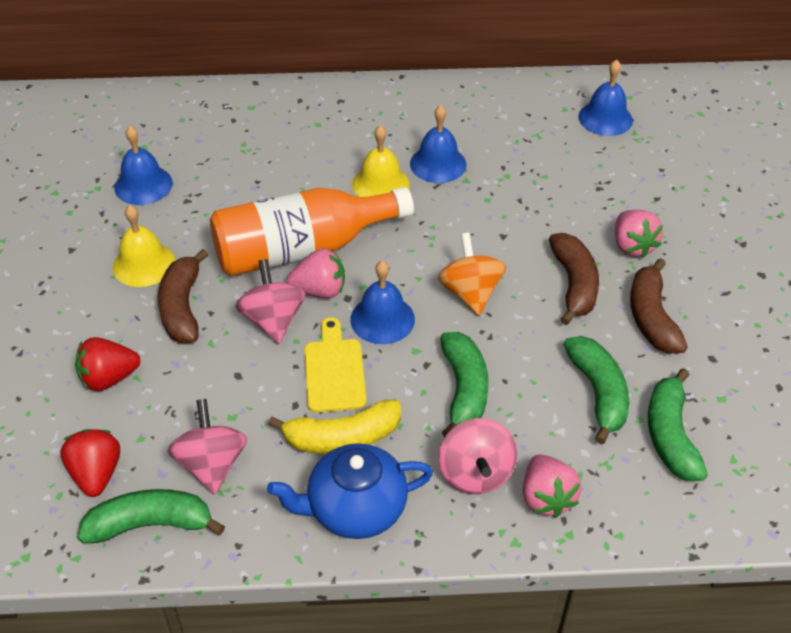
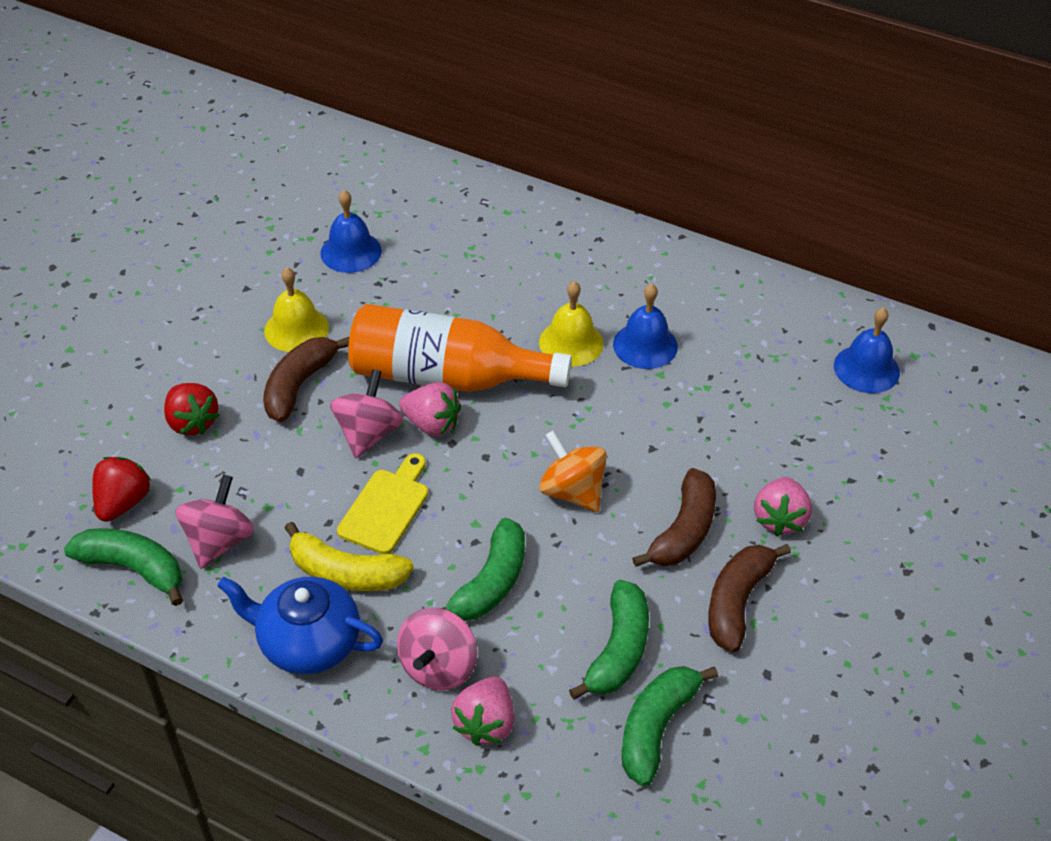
camera: 30 degrees right, 0 degrees up
red strawberry [75,337,140,391] -> red strawberry turned 135 degrees counterclockwise [164,383,219,435]
blue bell [350,261,415,344] -> none
orange spinning top [438,233,506,315] -> orange spinning top turned 60 degrees counterclockwise [539,430,607,512]

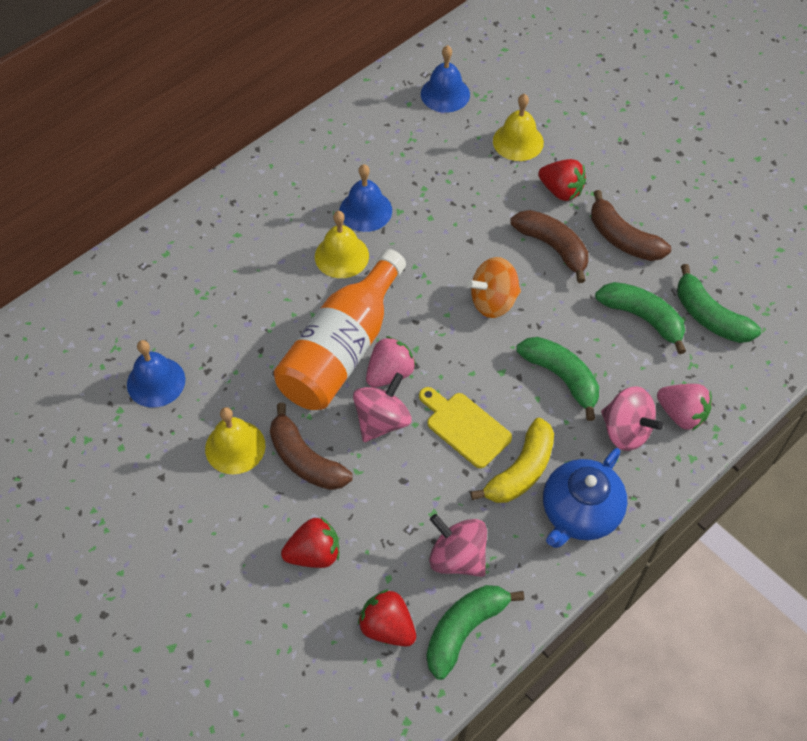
camera: 70 degrees left, 10 degrees up
pink spinning top [330,369,403,458] -> pink spinning top turned 90 degrees clockwise [353,373,412,442]
pink strawberry [754,477,812,536] -> red strawberry [538,159,586,201]
none -> yellow bell [493,94,544,161]

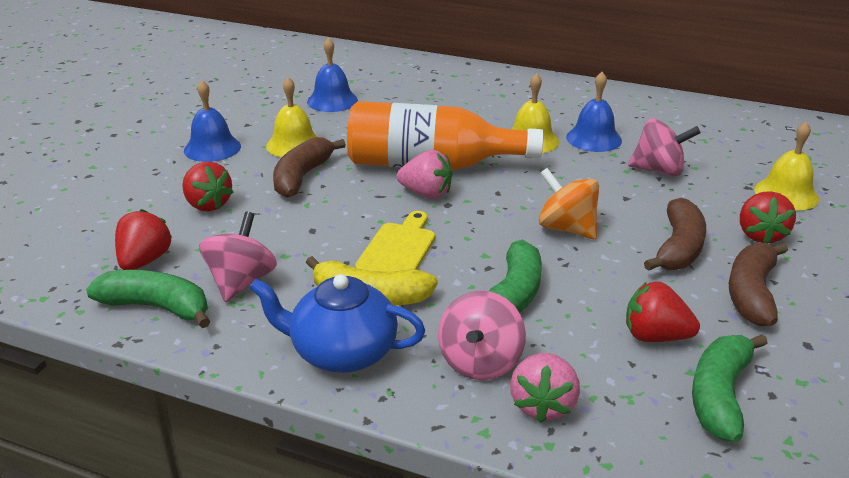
camera: 65 degrees right, 25 degrees down
pink spinning top [353,373,412,442] -> pink spinning top moved to [628,118,701,176]
blue bell [421,45,470,113] -> blue bell moved to [184,80,241,162]
green banana [595,282,686,354] -> red strawberry [626,282,700,342]

